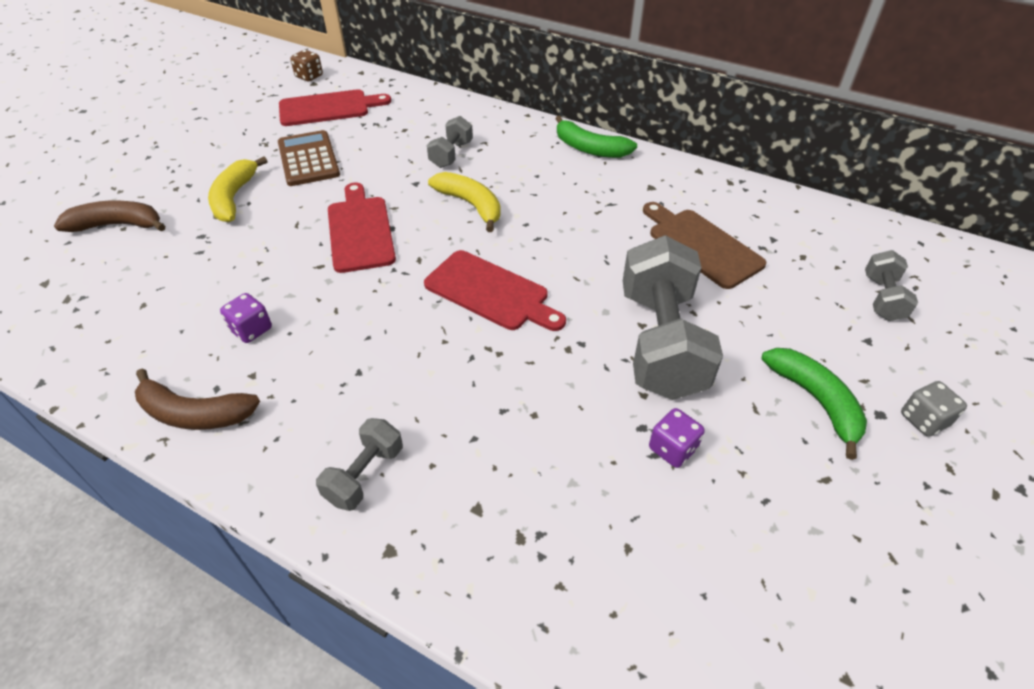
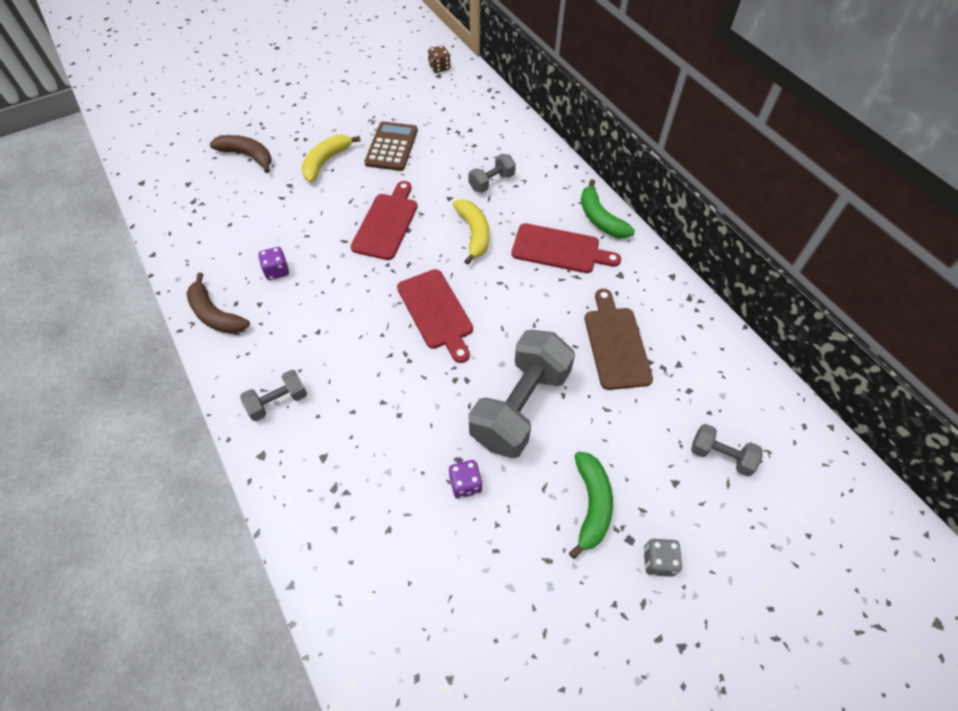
camera: 30 degrees right, 10 degrees up
red cutting board [279,89,391,126] -> red cutting board moved to [512,223,621,273]
grey dumbbell [865,250,918,321] -> grey dumbbell turned 75 degrees clockwise [691,424,763,477]

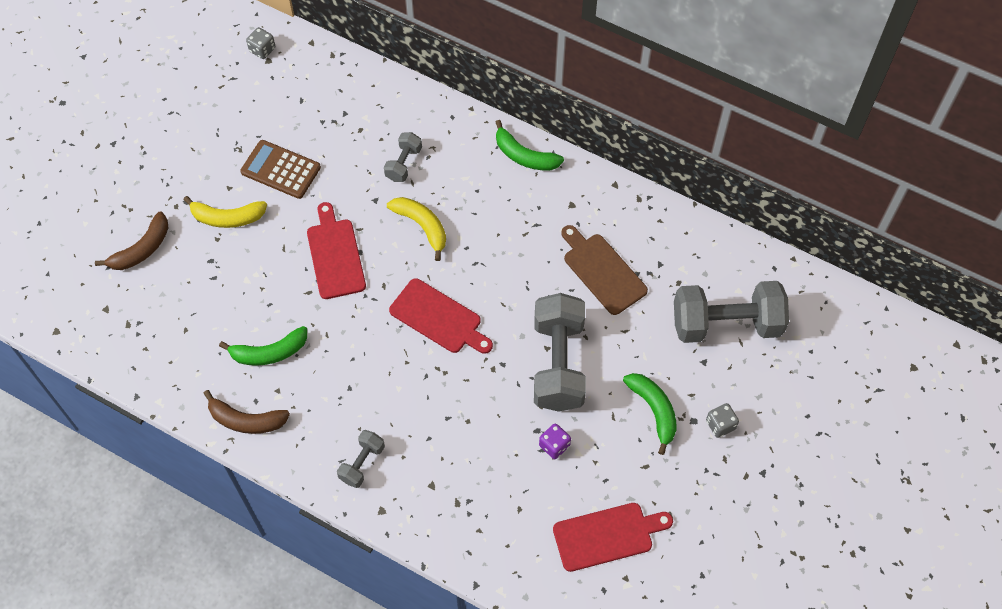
camera: 30 degrees left, 5 degrees up
brown banana [210,135,271,173] -> brown banana turned 135 degrees clockwise [95,211,168,270]
purple dice [258,247,289,280] -> green banana [219,326,307,366]
yellow banana [302,135,361,182] -> yellow banana turned 90 degrees counterclockwise [184,196,267,228]
brown calculator [364,121,418,171] -> brown calculator turned 45 degrees counterclockwise [240,140,321,199]
brown dice [428,45,450,73] -> grey dice [246,27,275,59]
red cutting board [512,223,621,273] -> red cutting board moved to [553,503,673,572]
grey dumbbell [691,424,763,477] -> grey dumbbell [674,281,789,343], size x2.07

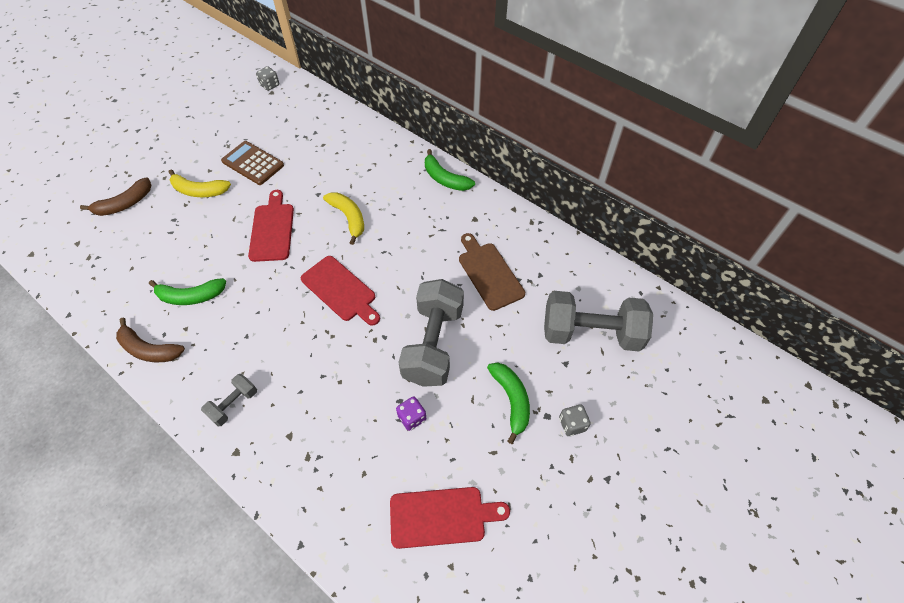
camera: 10 degrees right, 5 degrees down
grey dumbbell [384,132,422,182] -> none

